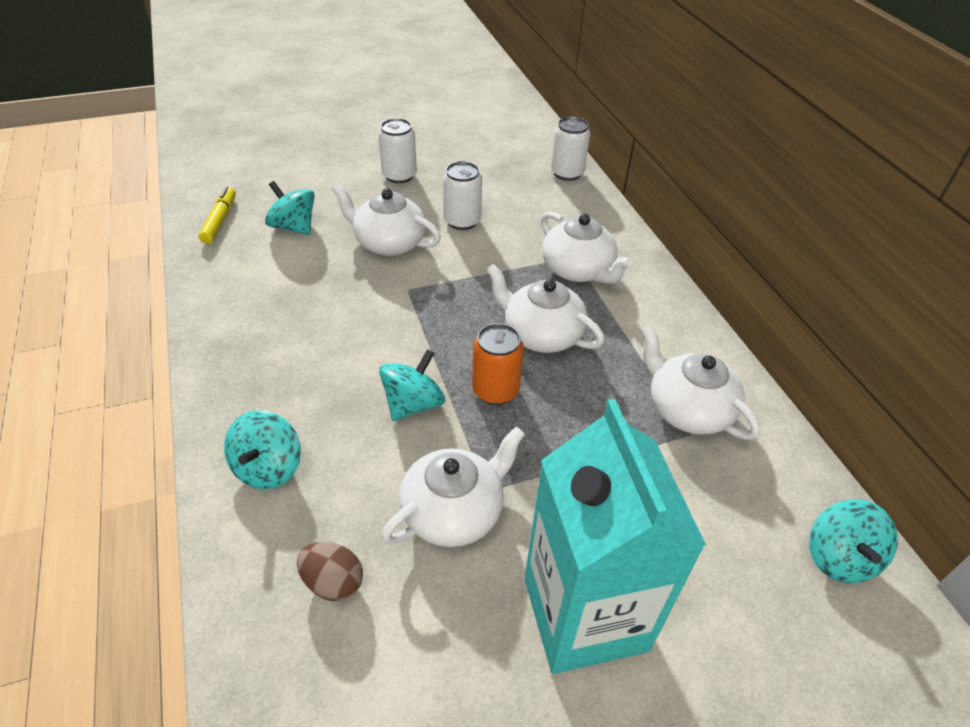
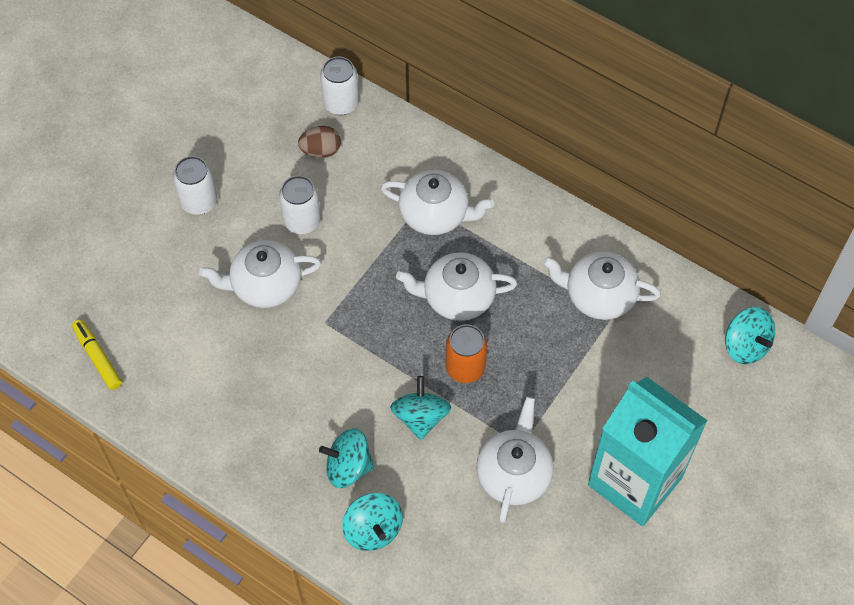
camera: 35 degrees left, 15 degrees up
turquoise spinning top [265,181,315,235] -> turquoise spinning top moved to [319,428,375,488]
brown egg [296,542,363,601] -> brown egg moved to [298,126,341,158]

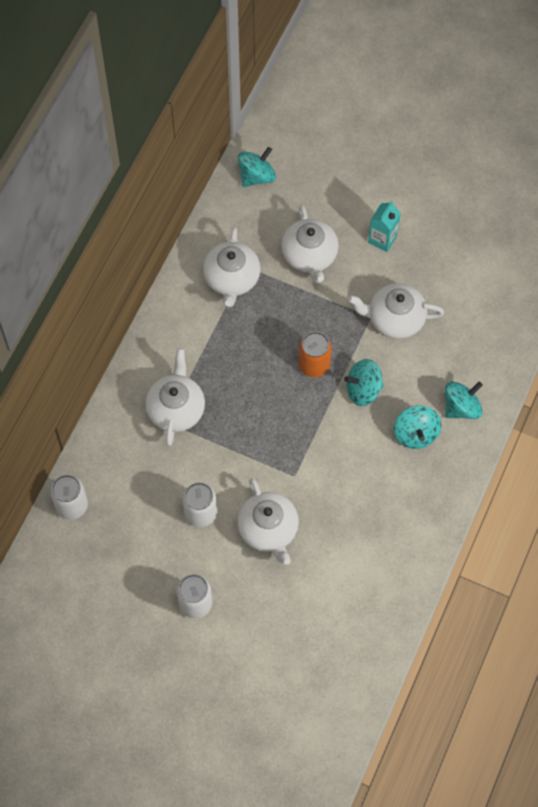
camera: 100 degrees left, 5 degrees up
yellow marker [72,319,122,390] -> none
brown egg [298,126,341,158] -> none
white teapot [396,252,517,321] -> white teapot moved to [281,204,339,283]
turquoise carton [588,377,708,526] -> turquoise carton [368,200,401,252], size x0.43

